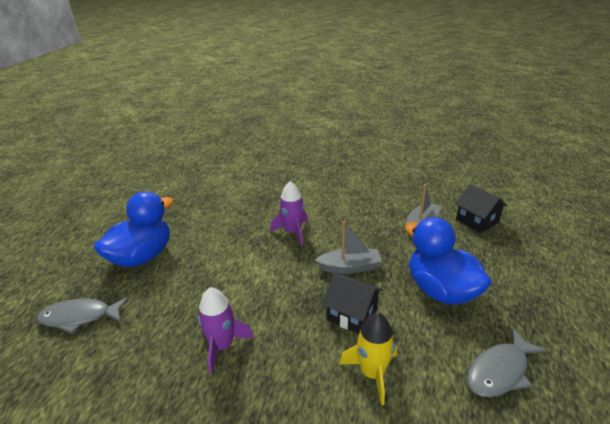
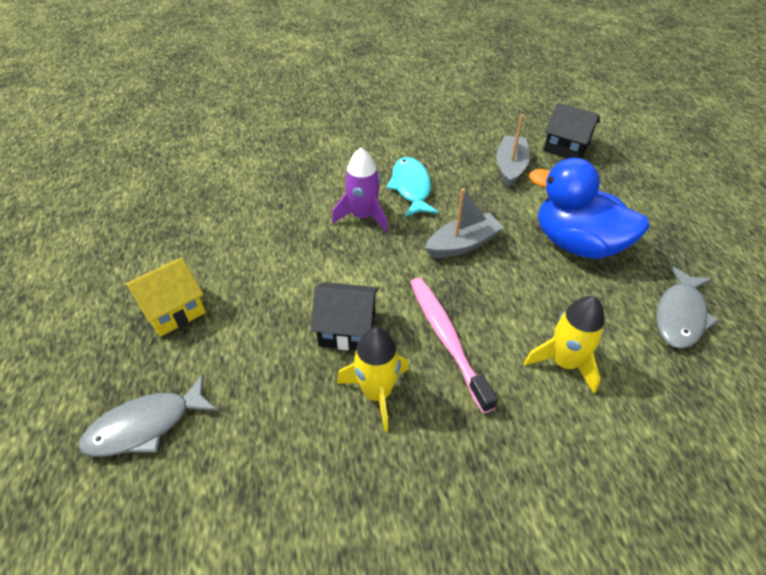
camera: 25 degrees left, 15 degrees up
blue duck [93,191,174,267] -> yellow house [125,258,206,337]
purple rocket [198,287,254,374] -> yellow rocket [337,327,409,432]
black house [322,273,383,334] -> black house moved to [311,282,379,350]
none -> turquoise fish [386,157,439,217]
none -> pink toothbrush [410,278,498,413]

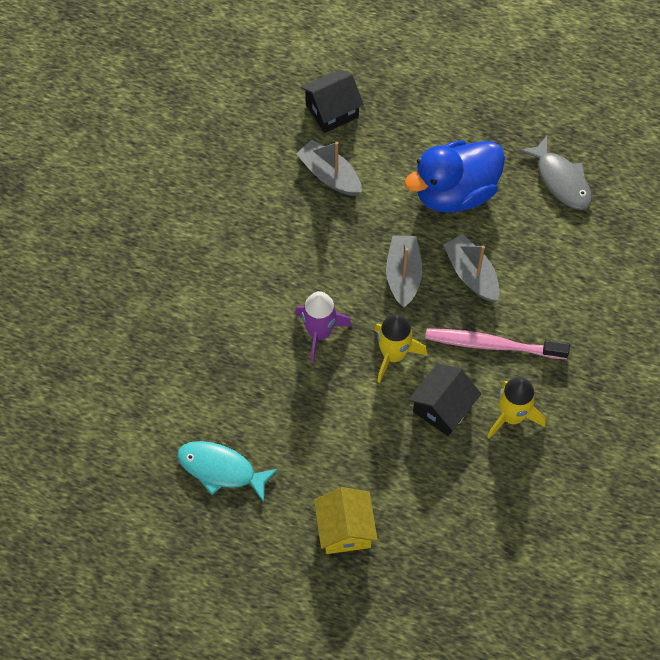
camera: 60 degrees left, 15 degrees up
grey fish [79,374,218,457] -> none
turquoise fish [386,157,439,217] -> turquoise fish moved to [177,441,278,502]
yellow rocket [524,296,605,394] -> yellow rocket moved to [374,314,427,383]
none -> grey boat [443,234,500,302]

